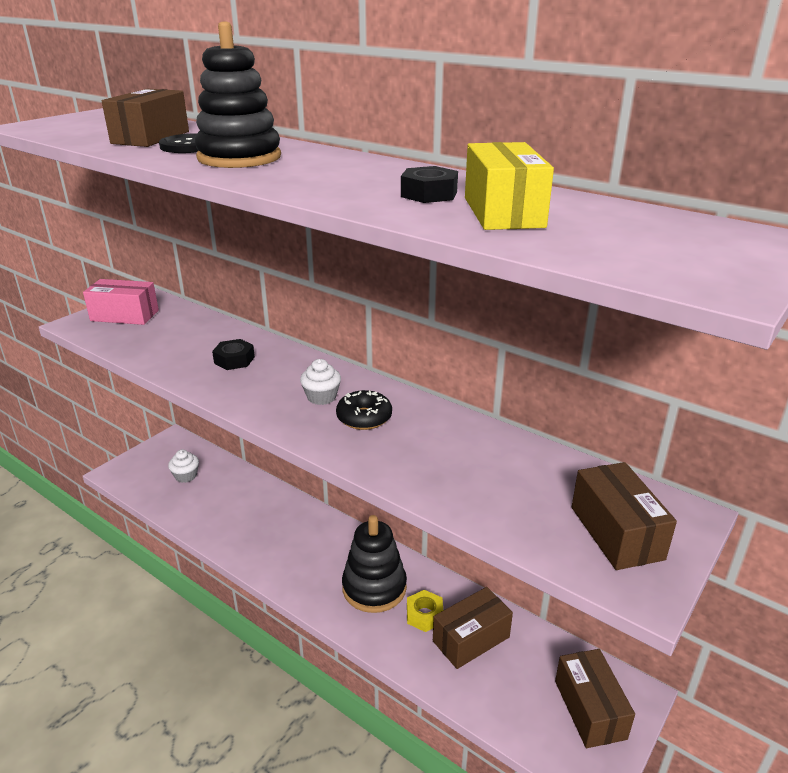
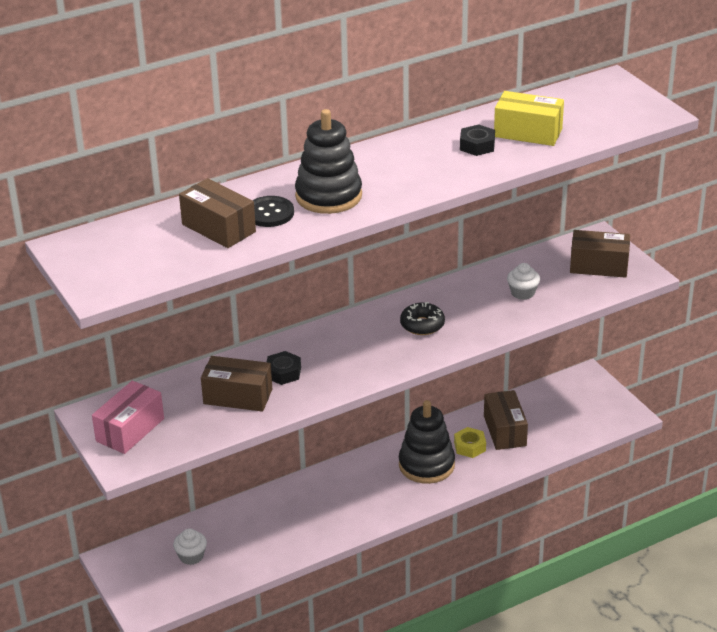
camera: 65 degrees left, 5 degrees up
white cupcake [300,359,341,405] -> white cupcake moved to [507,263,540,300]
brown box [555,649,635,748] -> brown box moved to [201,356,272,412]

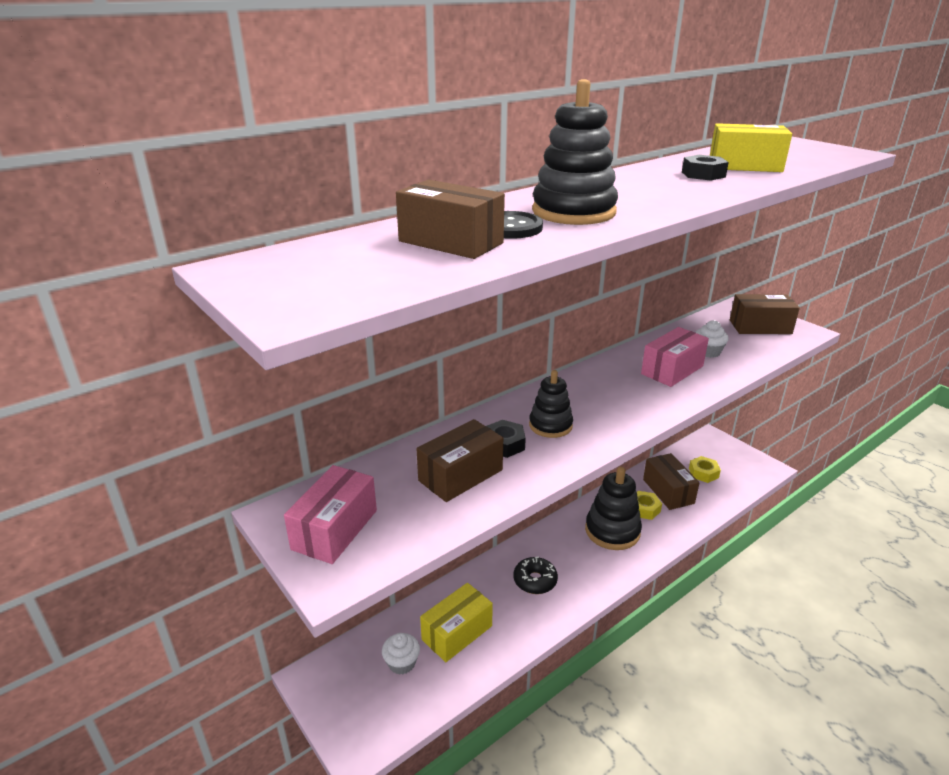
camera: 10 degrees left, 5 degrees down
brown box [201,356,272,412] -> brown box turned 45 degrees counterclockwise [417,419,503,502]
black donut [400,302,445,335] -> black donut moved to [513,557,558,594]
none -> yellow box [420,583,493,662]
none -> black stacking toy [529,370,573,438]
none -> pink box [641,327,709,387]
none -> yellow nut [689,456,721,483]

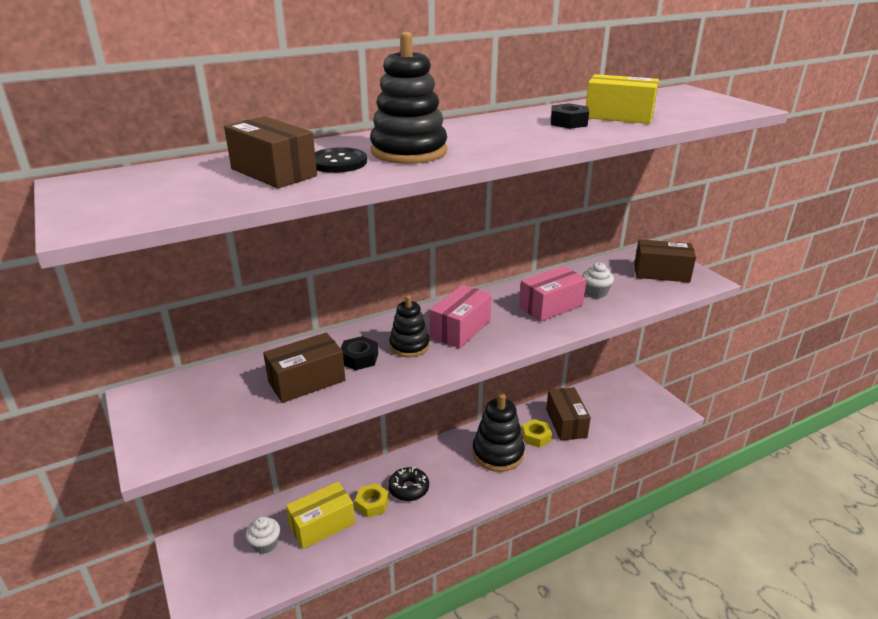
camera: 10 degrees right, 0 degrees up
pink box [284,465,377,564] -> pink box moved to [430,284,492,349]
yellow nut [689,456,721,483] -> yellow nut moved to [355,483,389,518]

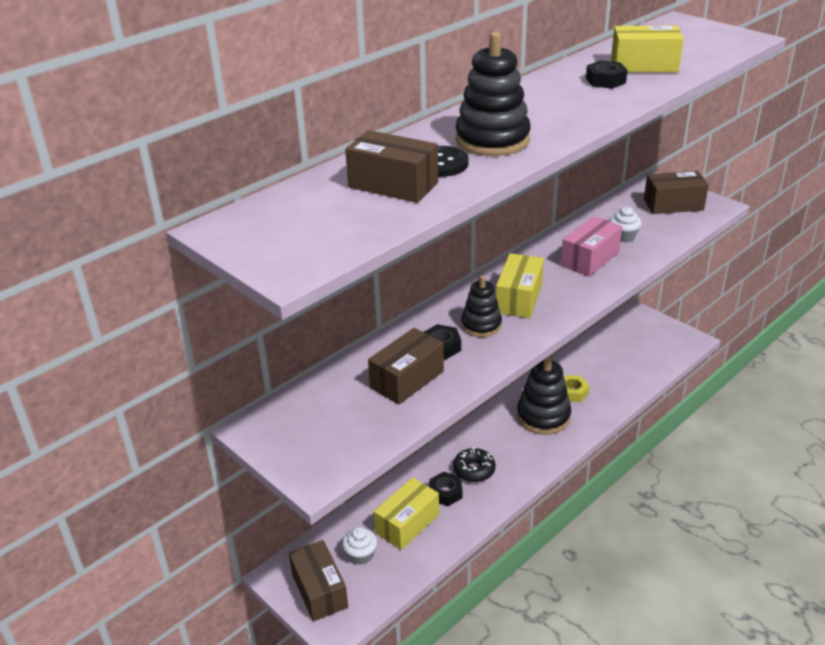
camera: 15 degrees left, 5 degrees up
yellow nut [355,483,389,518] -> black nut [429,472,463,506]
pink box [430,284,492,349] -> yellow box [496,253,544,318]
brown box [546,387,591,441] -> brown box moved to [289,540,348,622]

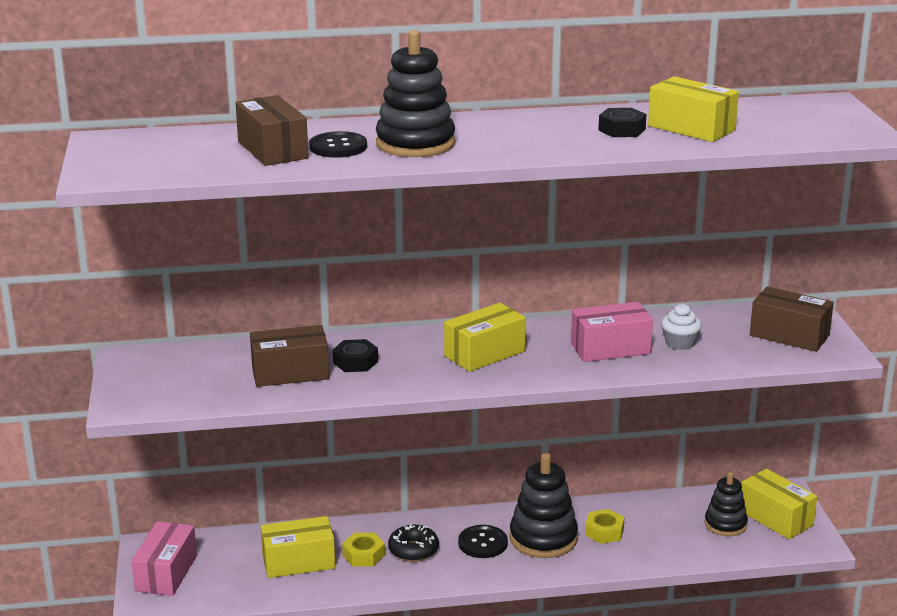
camera: 35 degrees right, 10 degrees down
brown box [289,540,348,622] -> pink box [131,521,197,596]
white cupcake [342,527,377,565] -> none
black nut [429,472,463,506] -> yellow nut [342,533,385,567]
black stacking toy [461,275,502,337] -> black stacking toy moved to [705,472,748,536]
none -> black button [458,525,508,558]
none -> yellow box [741,469,817,539]

